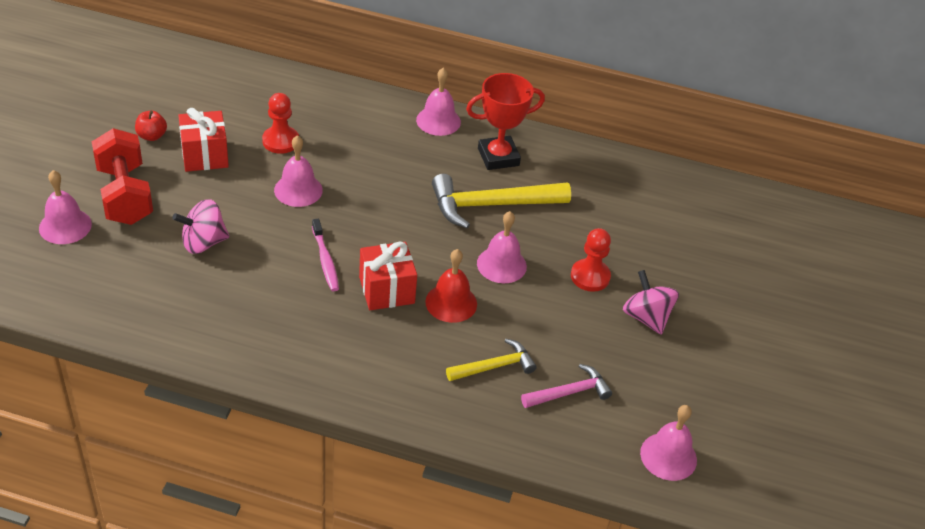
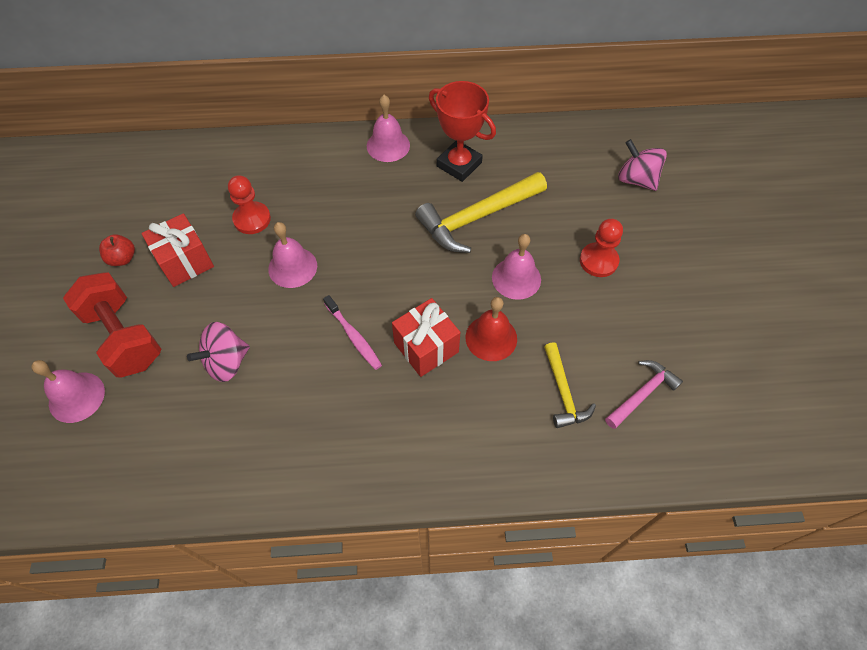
camera: 15 degrees left, 15 degrees up
yellow hammer [446,339,536,381] -> yellow hammer turned 120 degrees clockwise [544,342,596,428]
red trophy [466,73,545,170] -> red trophy turned 75 degrees clockwise [429,81,496,182]
pink spinning top [623,270,679,335] -> pink spinning top moved to [618,139,667,191]
pink bell [640,405,697,481] -> none

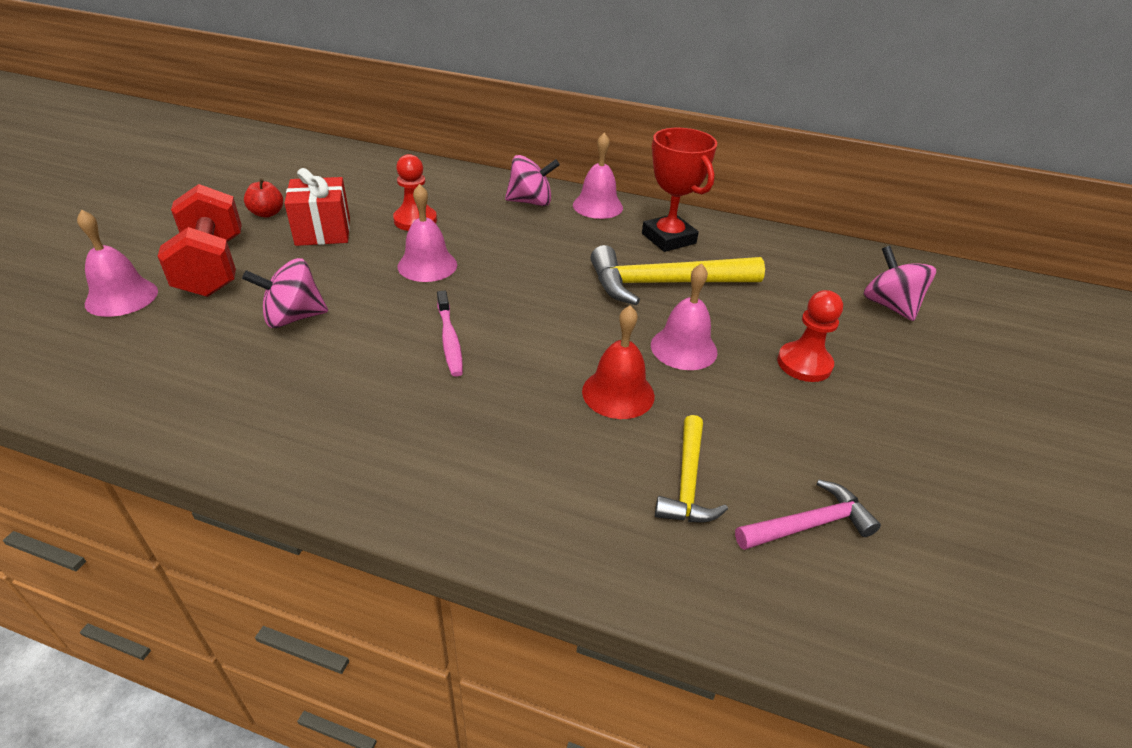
camera: 20 degrees right, 20 degrees down
red gift [392,298,460,377] -> none
none -> pink spinning top [505,155,560,206]

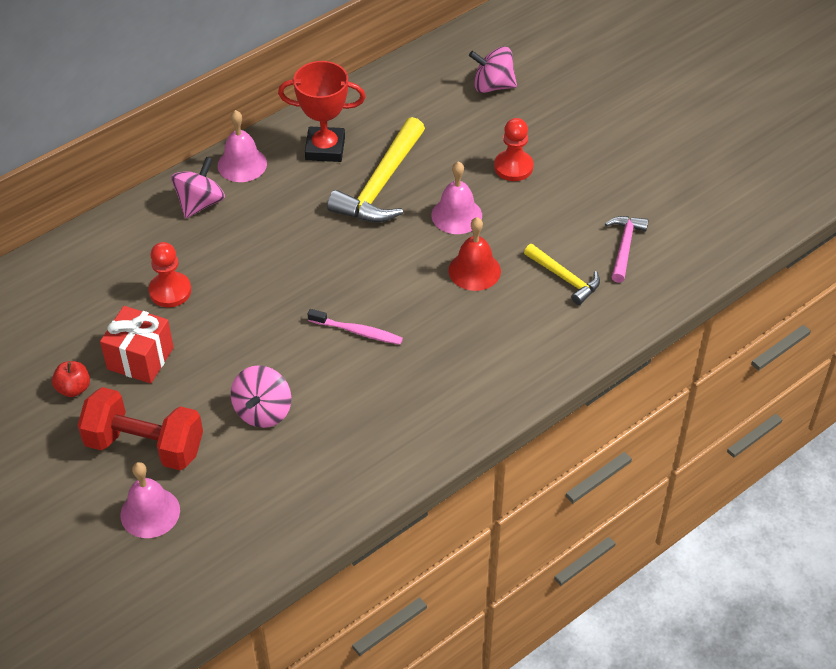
camera: 55 degrees left, 10 degrees up
pink bell [398,184,457,282] -> none

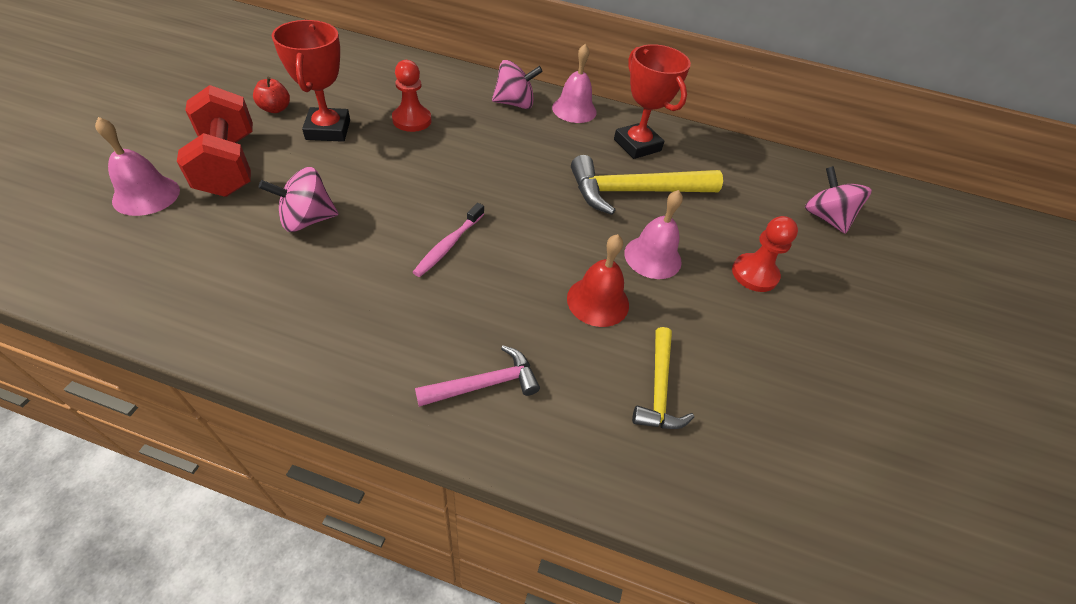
camera: 50 degrees right, 0 degrees up
red gift [100,306,174,383] -> red trophy [272,20,350,142]
pink toothbrush [308,309,403,345] -> pink toothbrush turned 45 degrees clockwise [413,203,484,277]
pink hammer [605,216,649,283] -> pink hammer moved to [415,345,540,407]

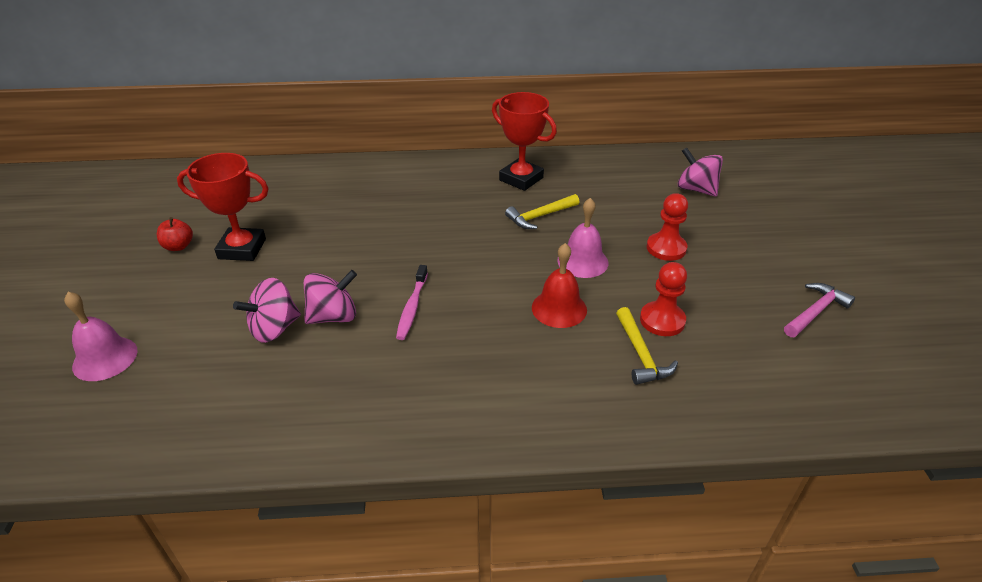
camera: 15 degrees left, 10 degrees down
red dumbbell [177,85,253,197] -> none
red trophy [272,20,350,142] -> red trophy turned 60 degrees counterclockwise [177,153,269,261]
red pawn [392,60,431,132] -> red pawn moved to [640,262,687,336]
pink hammer [415,345,540,407] -> pink hammer moved to [784,283,855,337]
pink spinning top [492,60,543,109] -> pink spinning top moved to [304,270,357,324]
pink bell [552,43,597,123] -> none
yellow hammer [571,155,723,215] -> yellow hammer [505,194,579,229], size x0.57

